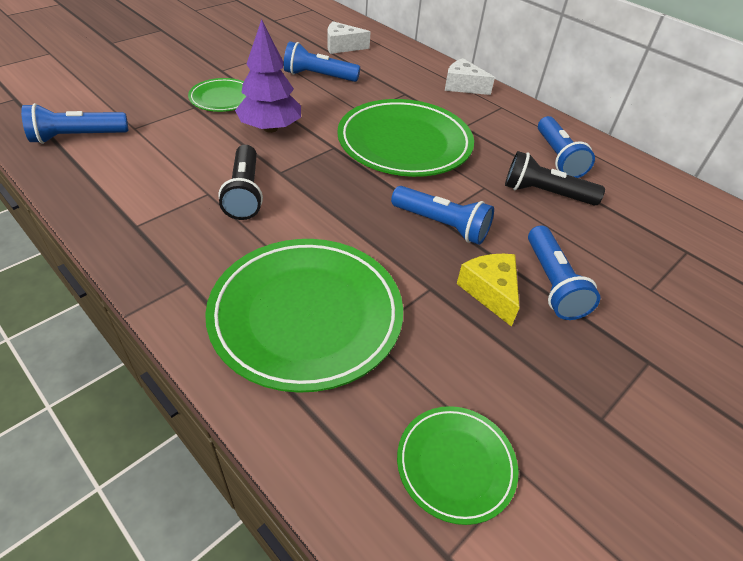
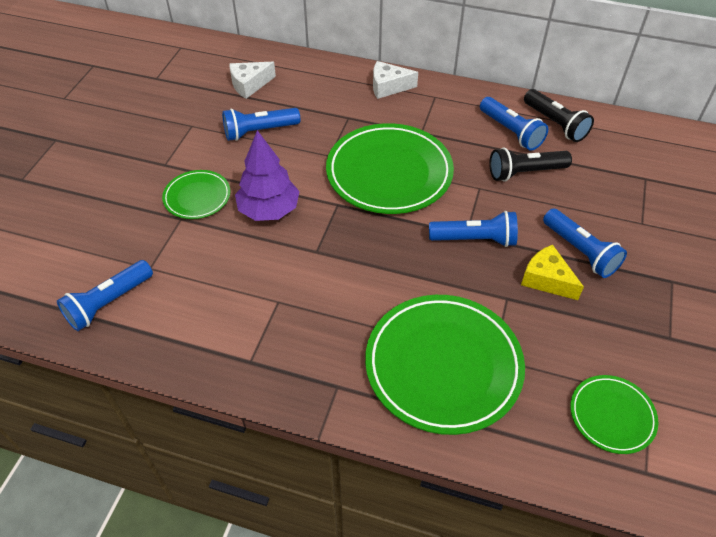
camera: 25 degrees left, 5 degrees up
black flashlight [218,145,263,220] -> black flashlight moved to [524,89,594,142]

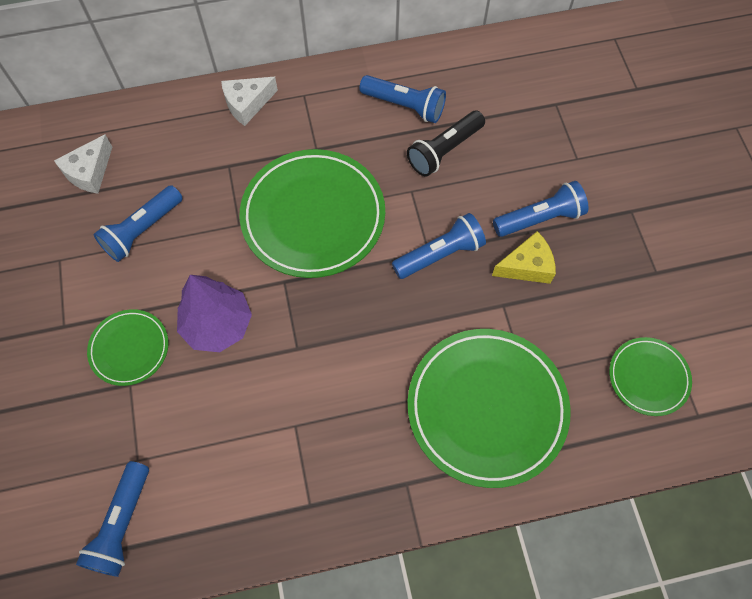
camera: 30 degrees left, 15 degrees up
yellow cheese [521,245,584,300] -> yellow cheese turned 150 degrees clockwise [492,231,556,284]
black flashlight [524,89,594,142] -> none
blue flashlight [543,209,627,278] -> blue flashlight turned 45 degrees counterclockwise [493,181,588,237]

